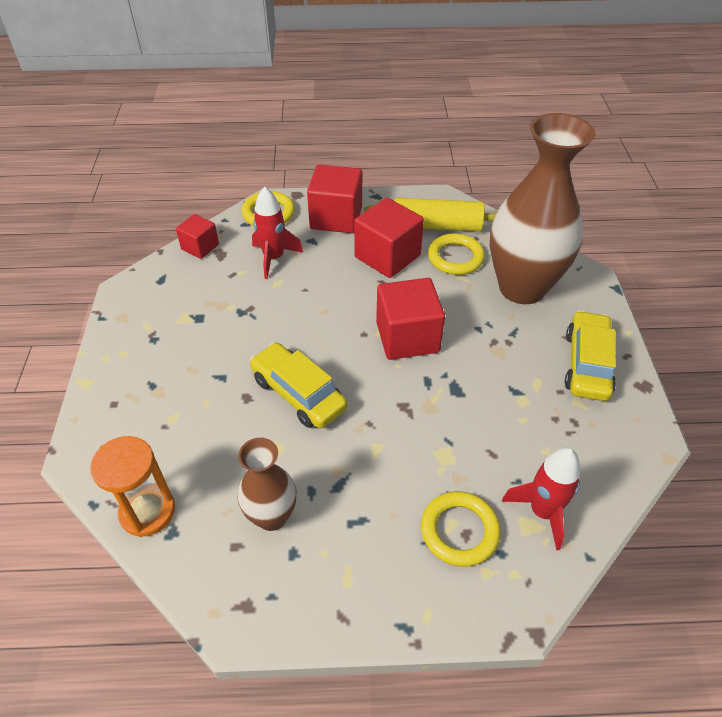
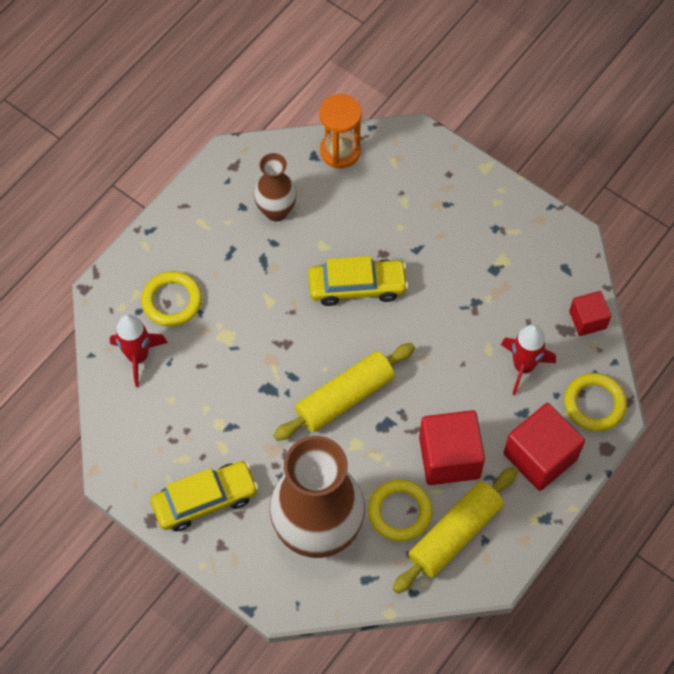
camera: 130 degrees right, 15 degrees up
red cube [376,278,445,360] -> yellow rolling pin [273,343,415,441]
yellow car [565,310,616,401] -> yellow car turned 75 degrees counterclockwise [151,461,258,531]

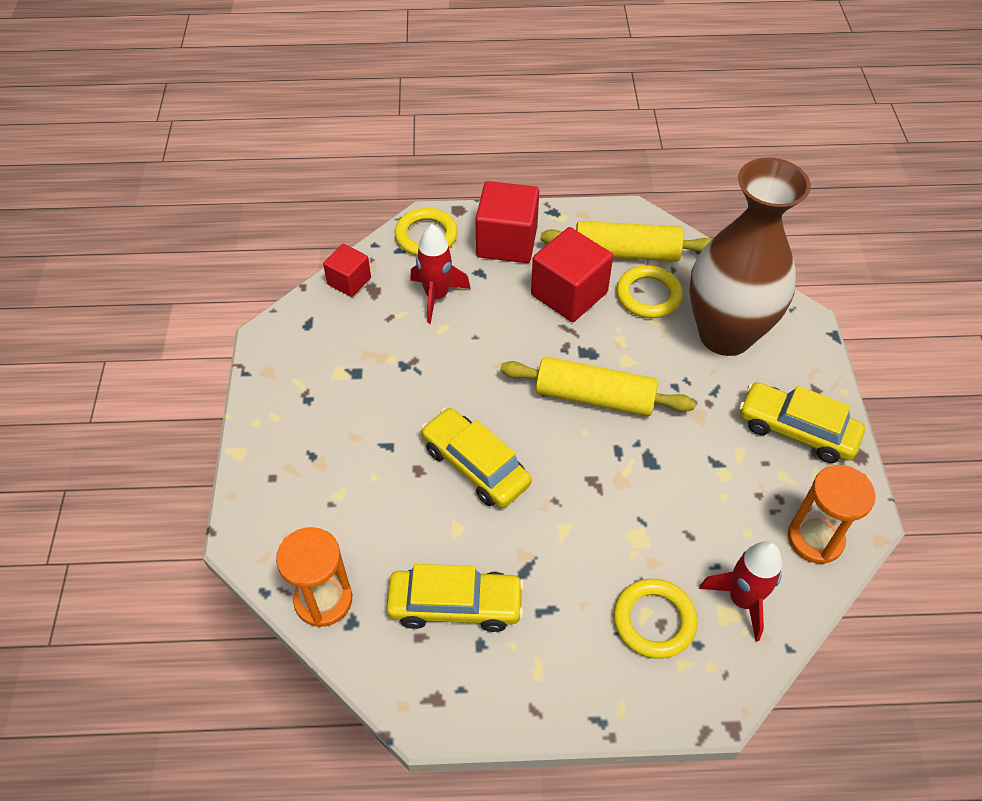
camera: 130 degrees left, 10 degrees down
brown vase [254,153,297,221] -> yellow car [386,564,524,632]
none -> orange hourglass [788,465,876,564]

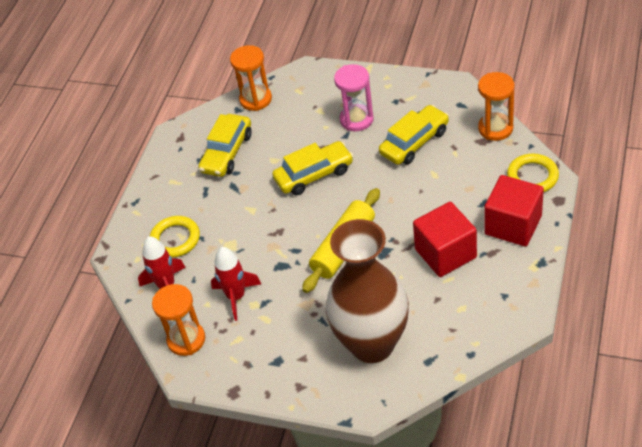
camera: 115 degrees right, 5 degrees down
red cube [323,244,371,297] -> orange hourglass [478,72,515,141]
red rocket [410,224,471,323] -> red rocket moved to [211,247,261,321]
yellow rolling pin [541,221,711,262] -> none
yellow ring [617,265,683,318] -> none
yellow car [739,382,865,463] -> yellow car moved to [379,105,449,165]
none -> pink hourglass [334,64,374,131]

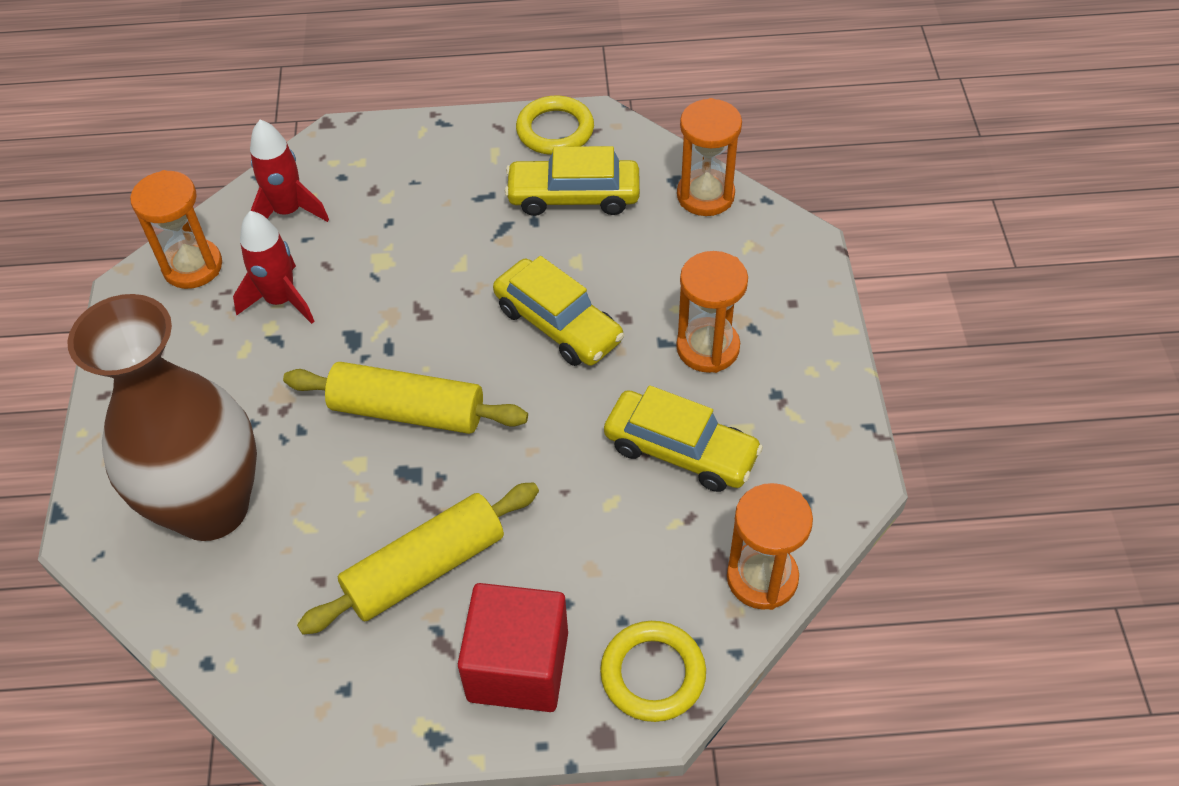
camera: 65 degrees right, 5 degrees up
yellow ring [150,216,200,258] -> yellow ring moved to [516,96,594,155]
pink hourglass [334,64,374,131] -> orange hourglass [676,251,748,373]
red cube [413,202,477,277] -> yellow rolling pin [297,482,539,635]

